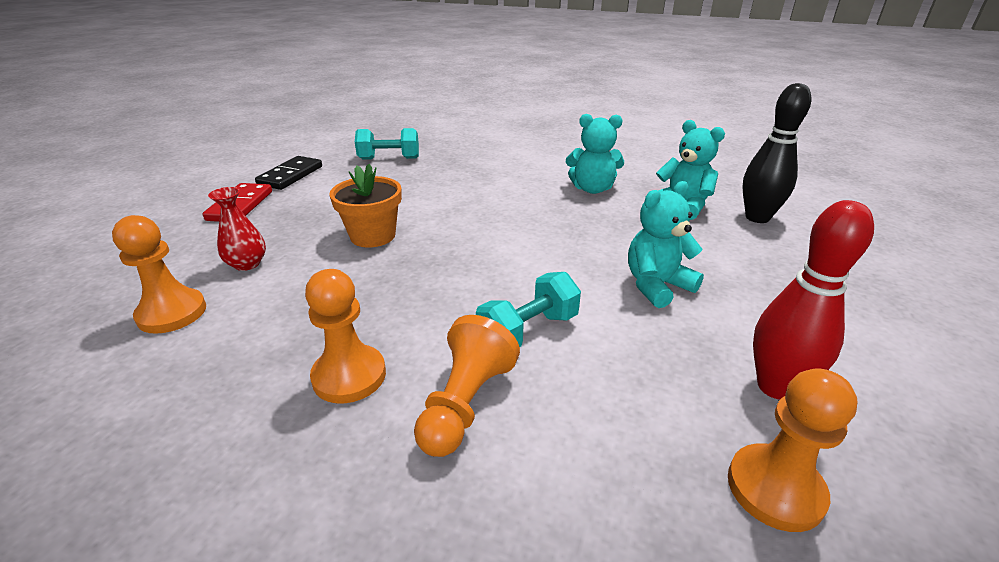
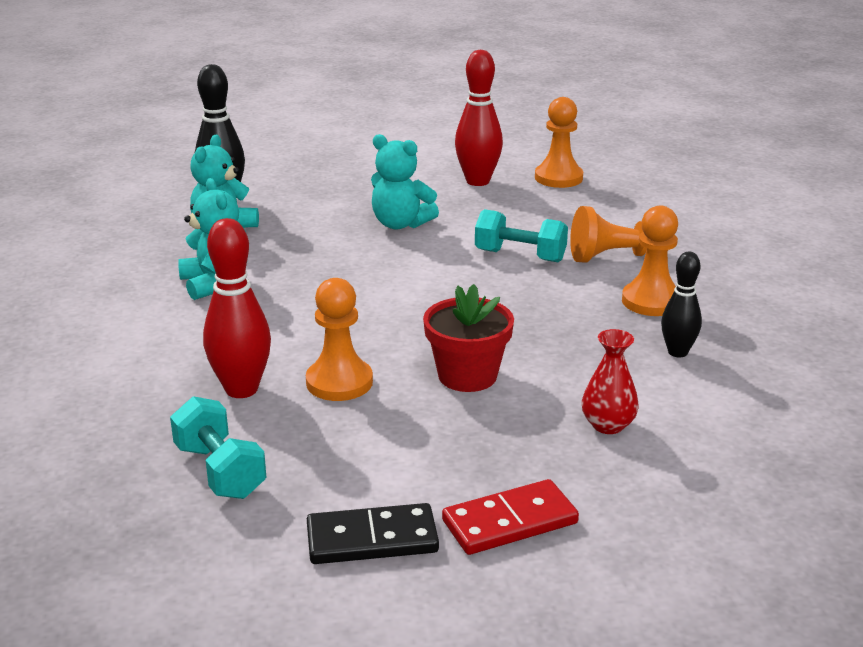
camera: 120 degrees left, 5 degrees down
orange pawn [112,215,206,334] -> orange pawn moved to [306,278,373,401]
orange flower pot [329,164,402,248] -> red flower pot [423,284,514,392]
none -> red bowling pin [203,218,271,398]
none -> black bowling pin [661,252,702,358]

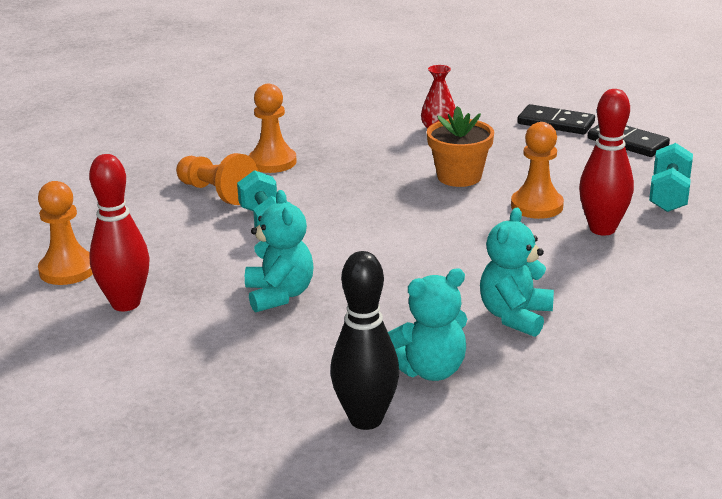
camera: 130 degrees left, 0 degrees up
red flower pot [423,284,514,392] -> orange flower pot [427,106,494,187]
red domino [442,479,579,555] -> black domino [517,104,595,135]
black bowling pin [661,252,702,358] -> none

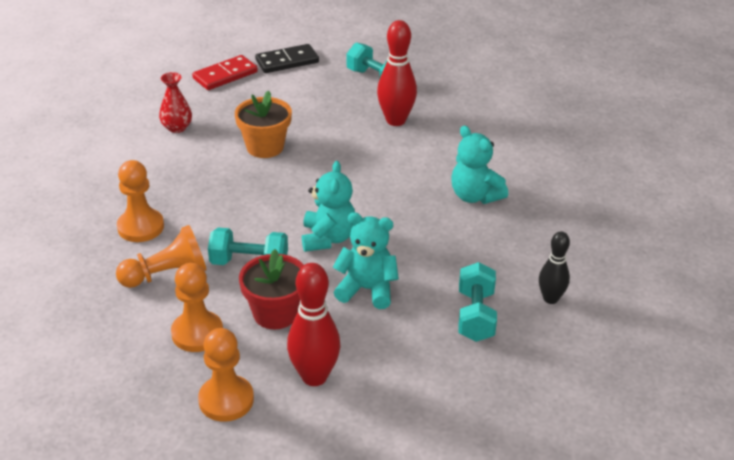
camera: 65 degrees left, 10 degrees up
black bowling pin [331,251,400,430] -> black bowling pin [539,231,570,304], size x0.63
turquoise teddy bear [388,268,467,381] -> turquoise teddy bear moved to [302,161,355,252]
orange pawn [511,122,564,219] -> orange pawn moved to [171,263,223,352]
black domino [517,104,595,135] -> red domino [192,55,258,90]
none -> red flower pot [239,249,304,329]
none -> turquoise dumbbell [458,262,497,342]

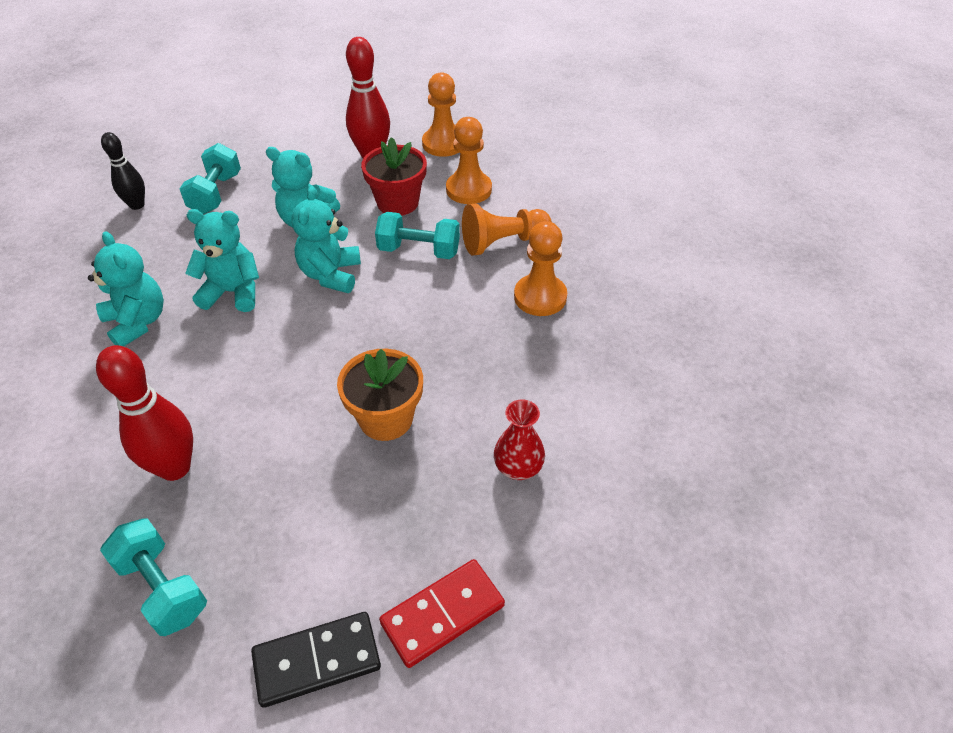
camera: 175 degrees left, 10 degrees up
none -> turquoise teddy bear [185,209,259,312]

